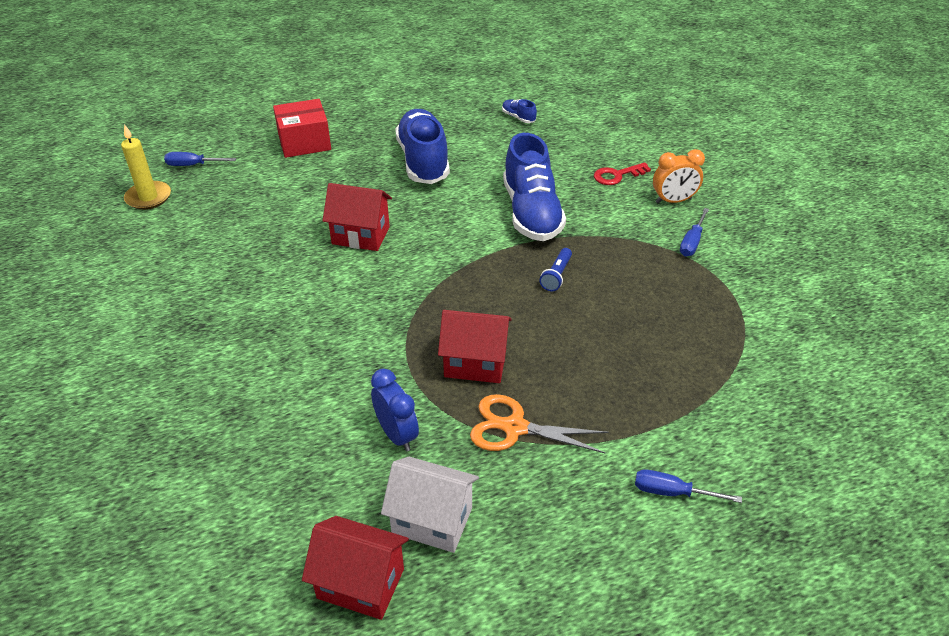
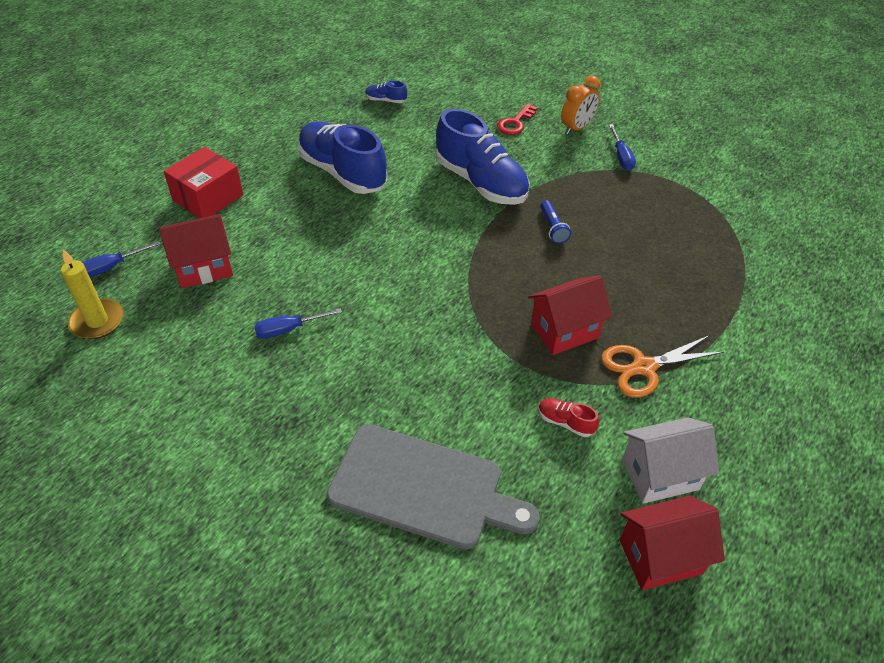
camera: 35 degrees left, 5 degrees up
red house [323,183,392,251] -> red house moved to [159,214,233,288]
blue clock [371,369,419,451] -> red shoe [538,398,599,437]
blue screwdriver [635,469,742,503] -> blue screwdriver moved to [254,308,342,339]
none -> grey cutting board [327,424,540,550]

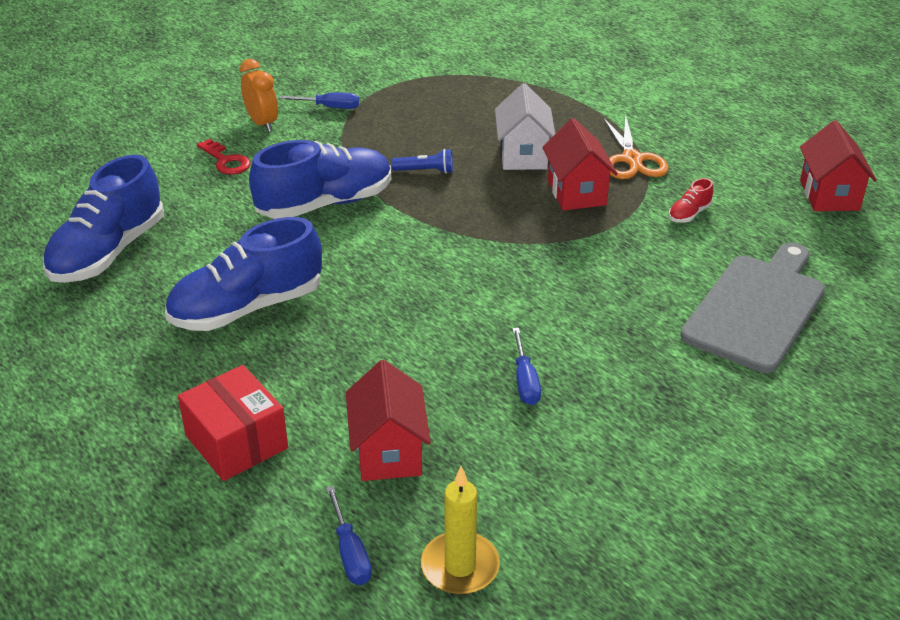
camera: 75 degrees left, 10 degrees down
blue shoe [365,80,407,103] -> blue shoe [43,155,164,283], size x2.46
white house [622,417,719,504] -> white house moved to [495,83,555,170]

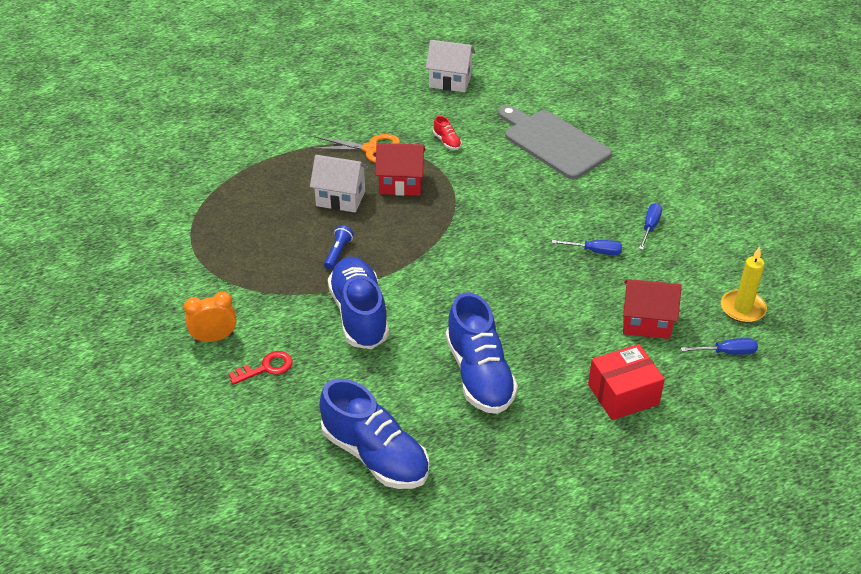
camera: 75 degrees left, 5 degrees up
blue screwdriver [279,92,359,109] -> blue screwdriver moved to [639,203,662,250]
red house [800,120,877,211] -> white house [426,40,475,92]

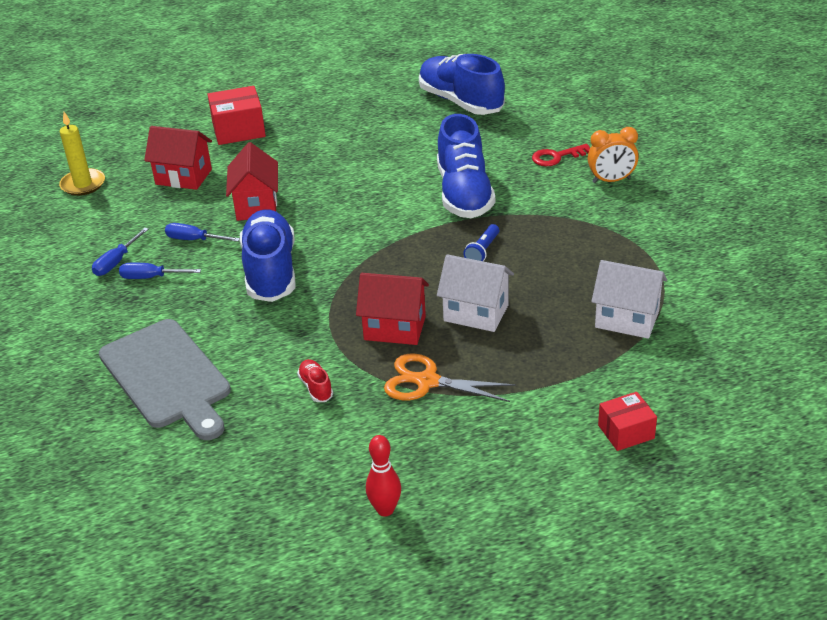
camera: 170 degrees left, 5 degrees down
white house [426,40,475,92] -> white house moved to [591,260,667,339]
blue shoe [446,292,518,414] -> blue shoe moved to [240,209,295,302]
blue screwdriver [681,338,758,355] -> blue screwdriver moved to [119,263,201,279]
none -> red house [226,142,278,221]
none -> red bowling pin [366,435,401,516]
none -> red box [598,392,657,451]

